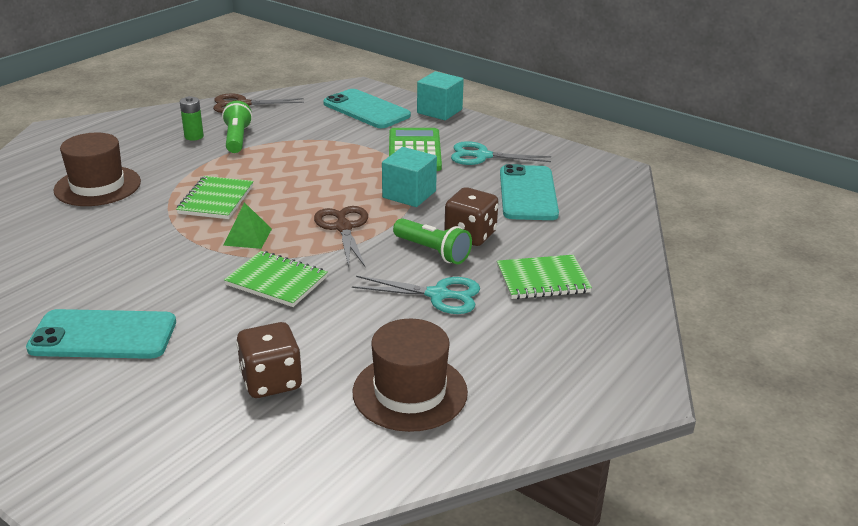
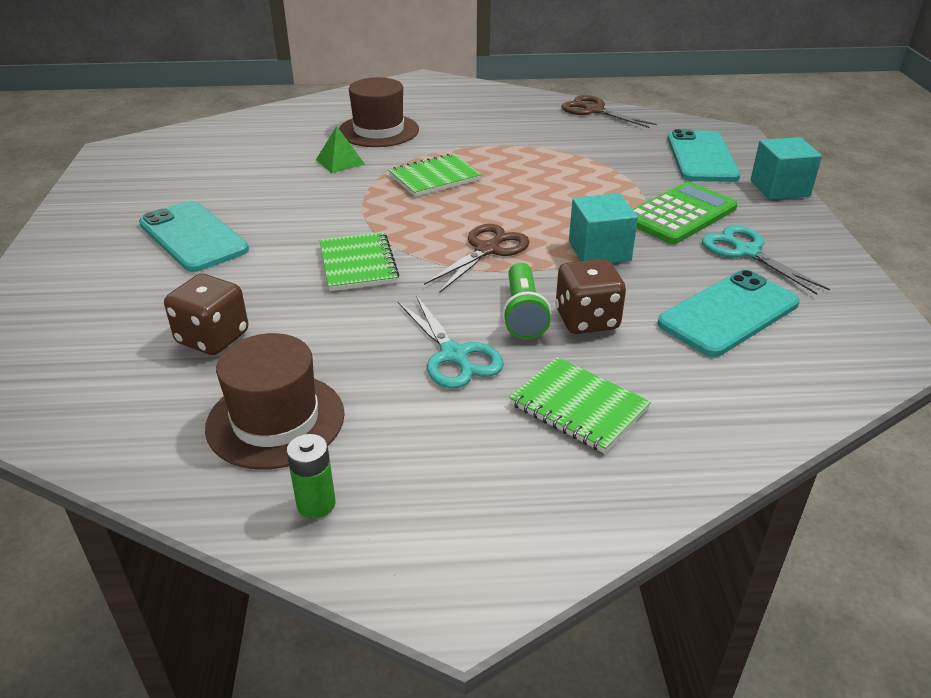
camera: 50 degrees right, 5 degrees up
green battery [180,96,204,141] -> green battery moved to [286,434,336,519]
green flashlight [222,101,253,153] -> none
green pyramid [223,202,272,249] -> green pyramid moved to [316,126,365,173]

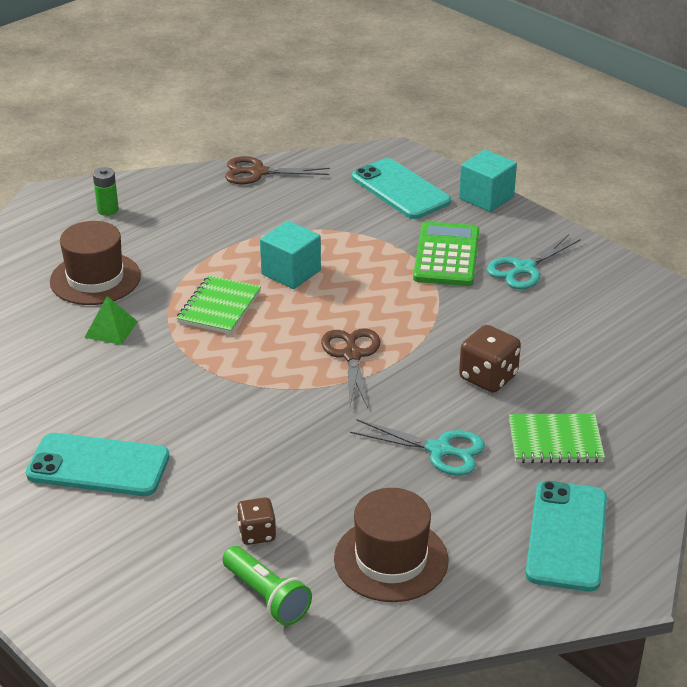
camera: 40 degrees left, 0 degrees up
brown dice [164,274,248,355] -> brown dice [237,498,276,545], size x0.64
green battery [286,434,336,519] -> green battery moved to [93,167,119,216]
green notebook [319,232,399,291] -> none
green flashlight [502,263,551,340] -> green flashlight moved to [222,546,312,626]
turquoise cube [569,193,638,263] -> turquoise cube moved to [260,221,321,289]
turquoise phone [657,270,800,357] -> turquoise phone moved to [525,481,607,592]
turquoise scissors [702,225,830,295] -> turquoise scissors turned 60 degrees counterclockwise [487,234,581,289]

